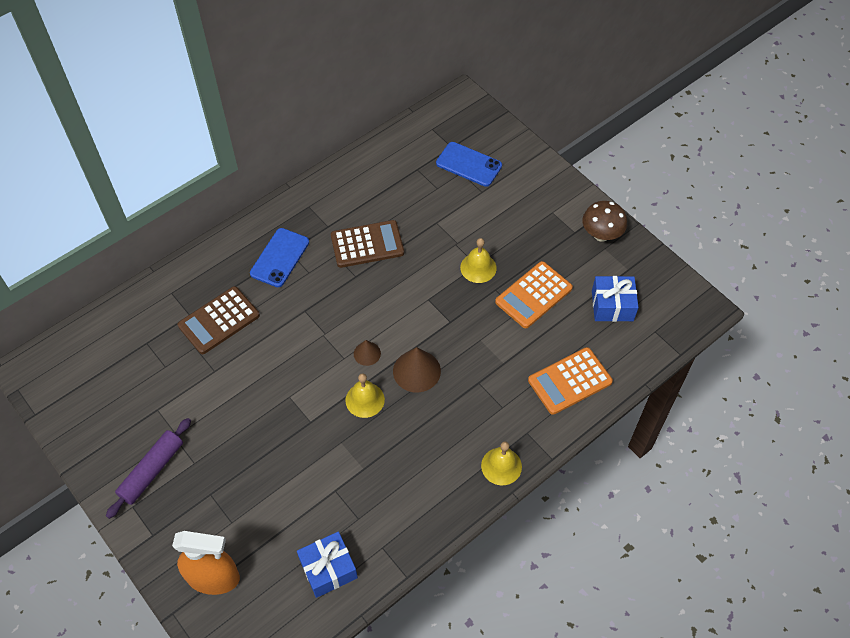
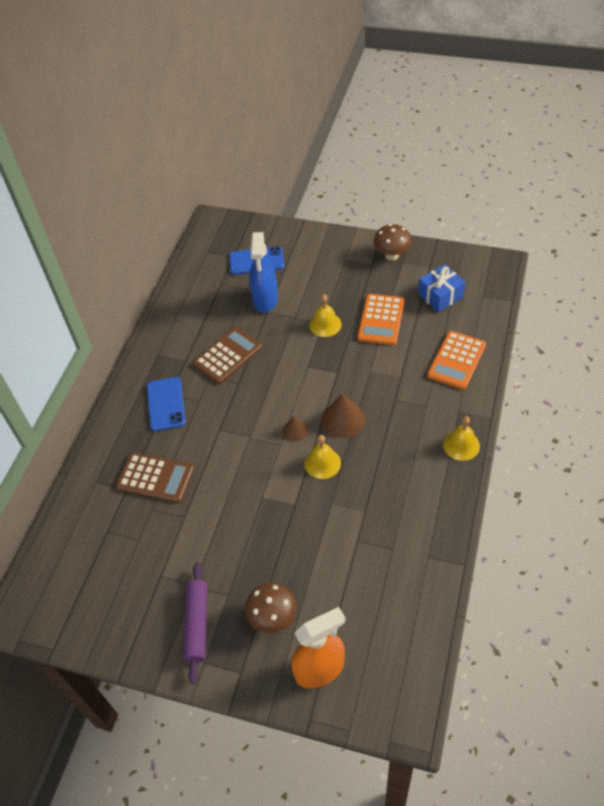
camera: 30 degrees left, 5 degrees down
brown calculator [178,286,260,354] -> brown calculator turned 90 degrees counterclockwise [116,452,194,503]
blue gift [297,531,358,598] -> none
none -> brown mushroom [245,583,297,634]
none -> blue spray bottle [249,232,278,313]

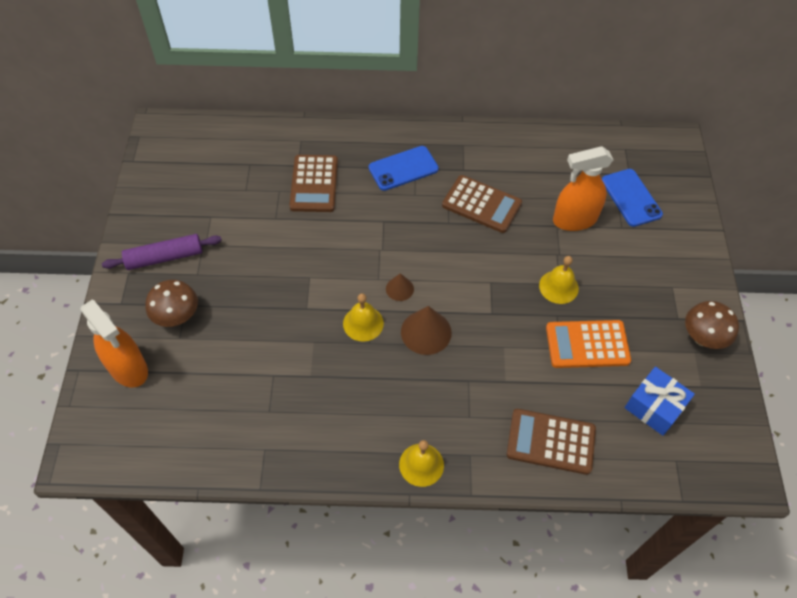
camera: 70 degrees right, 5 degrees up
blue spray bottle [249,232,278,313] -> orange spray bottle [553,146,613,231]
orange calculator [427,331,486,390] -> brown calculator [507,409,596,475]

